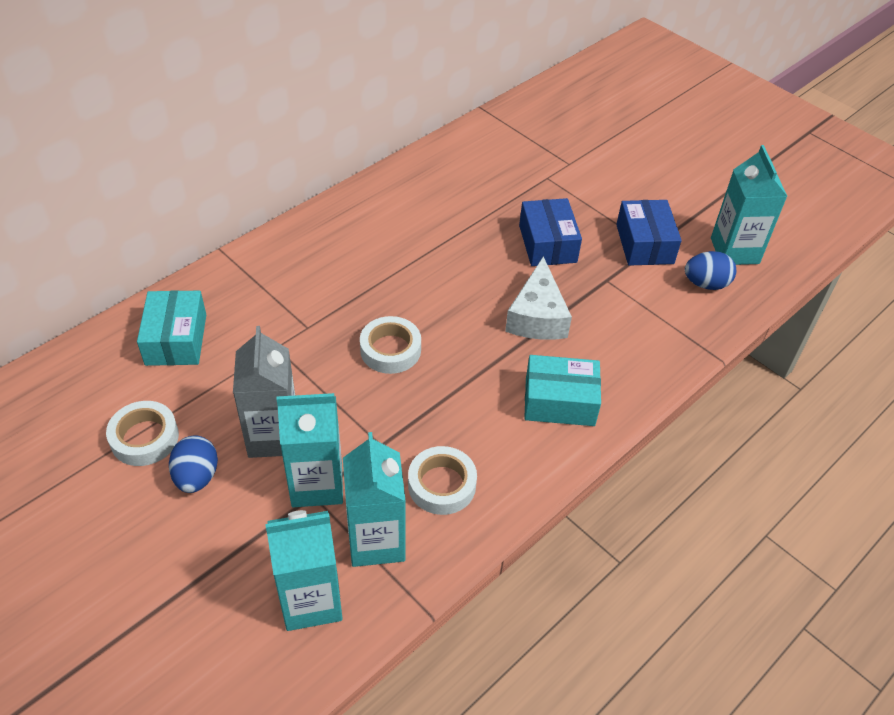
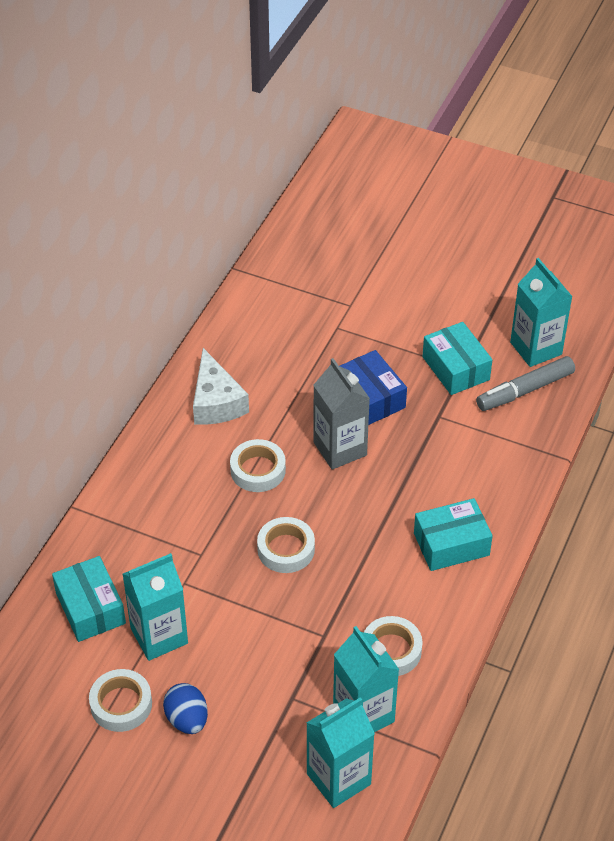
camera: 20 degrees left, 0 degrees up
grey carton [233,326,295,458] -> grey carton moved to [313,358,370,470]
turquoise carton [276,393,343,507] -> turquoise carton moved to [122,553,188,661]
white cheese [505,256,572,340] -> white cheese moved to [193,348,249,425]
blue box [616,200,682,266] -> turquoise box [422,322,492,395]
blue egg [685,251,736,290] -> grey marker [476,356,575,411]
none -> white tape [230,439,286,492]

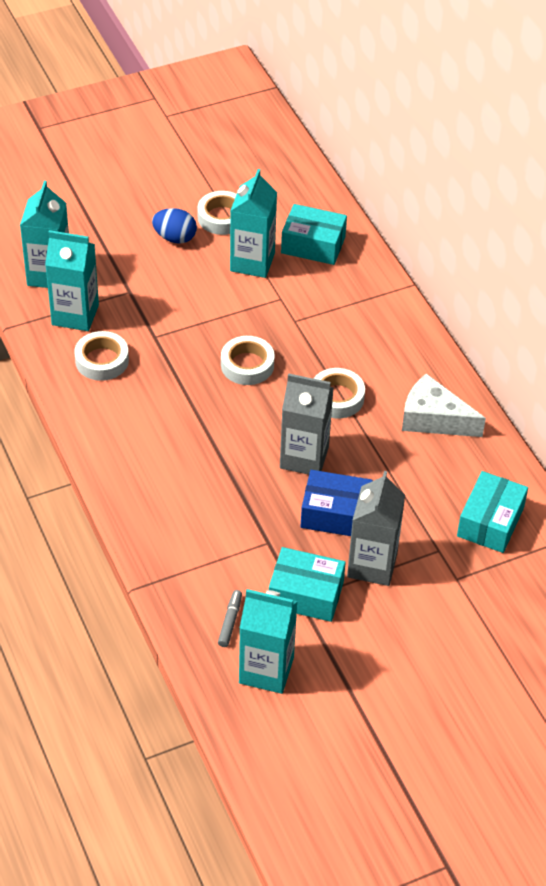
camera: 130 degrees right, 0 degrees up
turquoise box [414,498,493,571] -> turquoise box moved to [457,471,528,553]
grey marker [476,356,575,411] -> grey marker [218,590,242,647], size x0.52
none -> grey carton [347,471,405,586]

